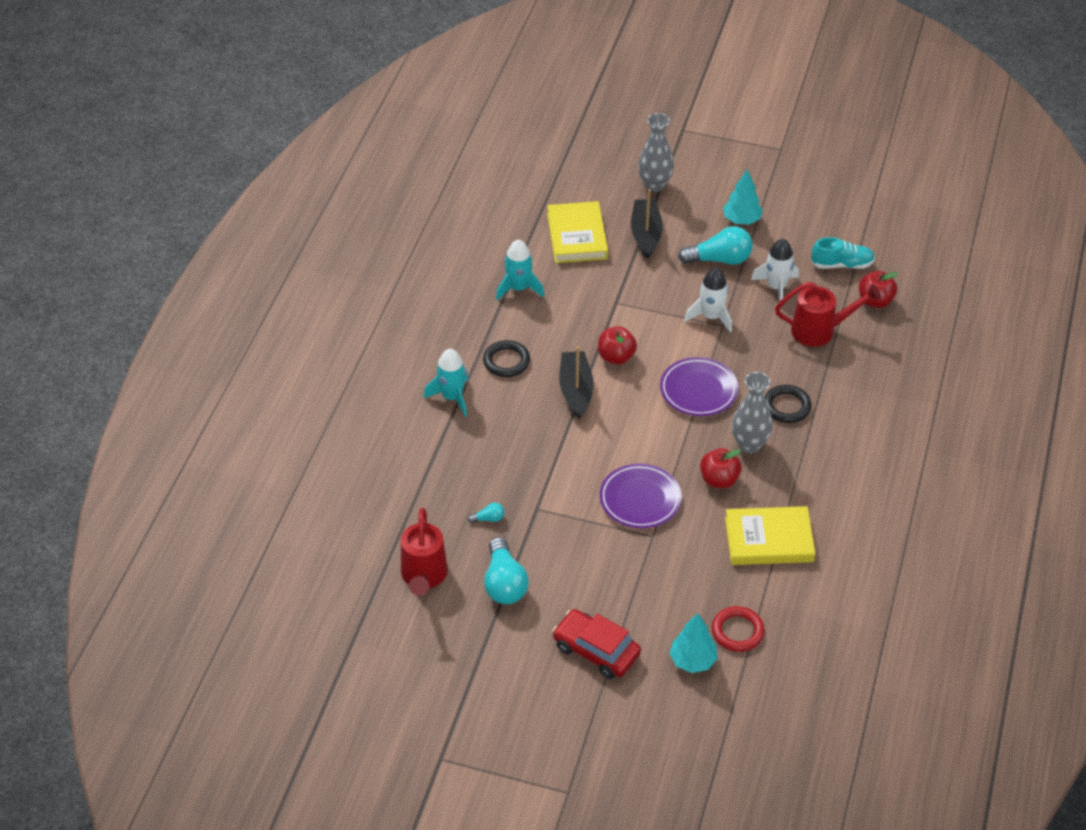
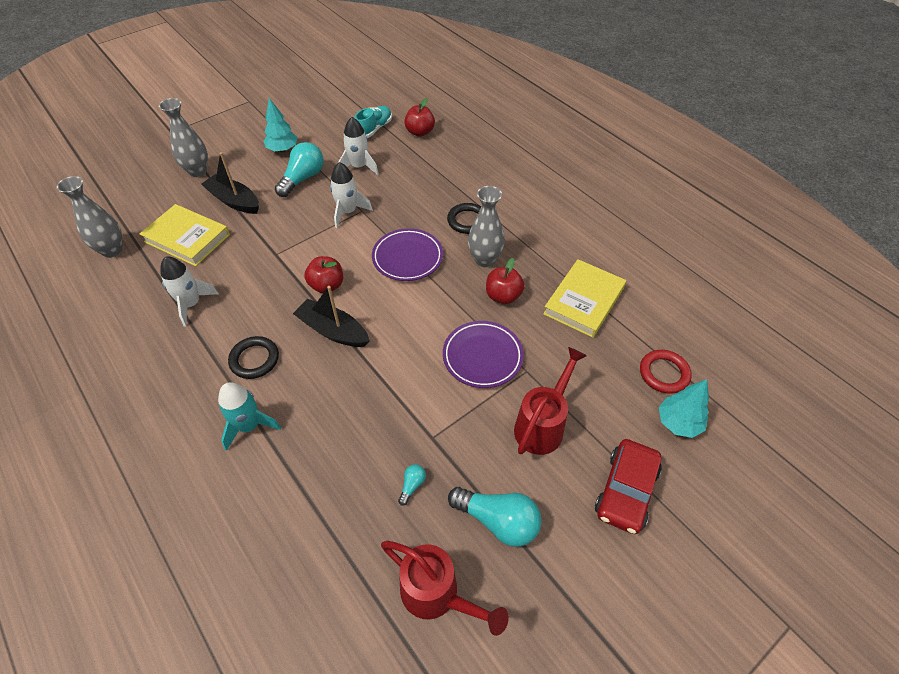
camera: 55 degrees left, 5 degrees up
turquoise rocket [496,239,544,301] -> white rocket [161,256,219,327]
red car [552,609,641,679] -> red car turned 45 degrees counterclockwise [595,439,662,534]
red watering can [775,282,881,347] -> red watering can moved to [514,347,587,455]
none -> grey vase [57,176,123,258]

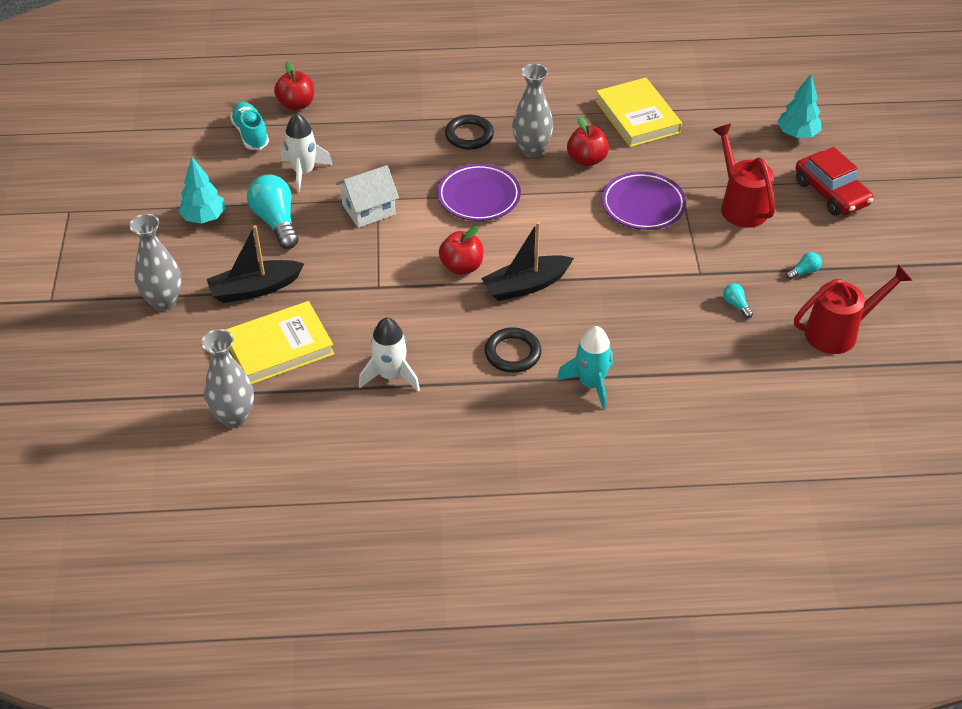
camera: 55 degrees left, 5 degrees down
white rocket [330,162,373,228] -> white house [336,165,399,228]
turquoise light bulb [448,487,541,547] -> turquoise light bulb [786,252,822,280], size x0.45
red ring [640,350,692,394] -> none

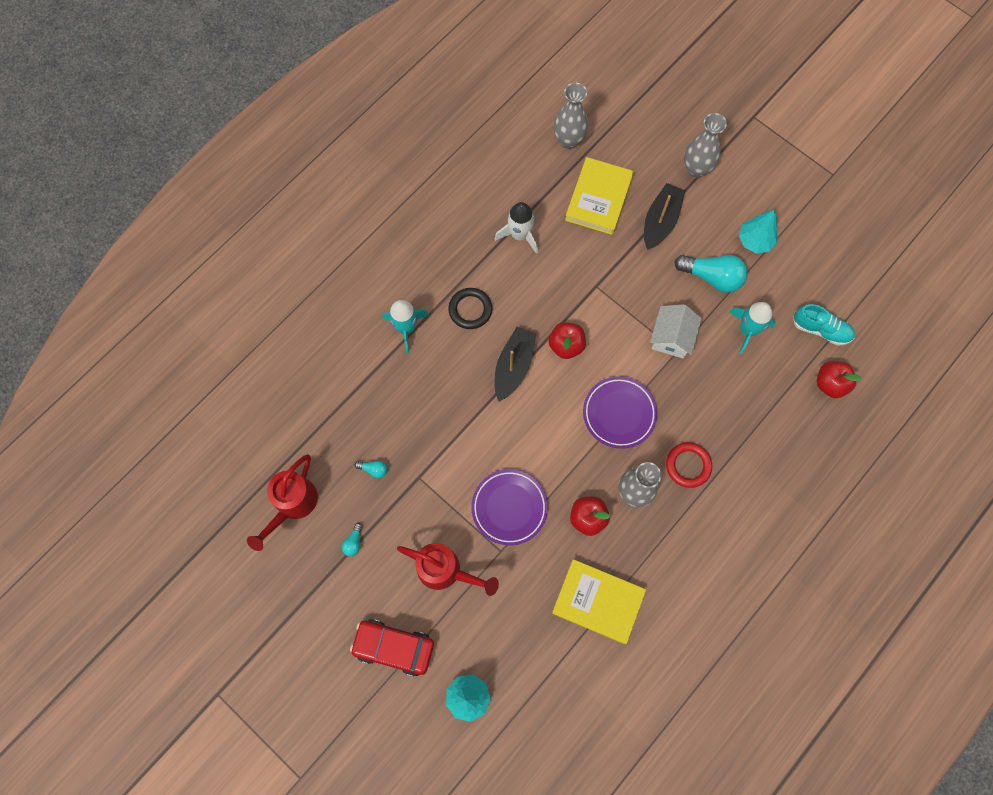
camera: 135 degrees right, 25 degrees up
white rocket [280,113,333,193] -> turquoise rocket [729,302,776,354]
black ring [445,115,494,150] -> red ring [666,442,712,488]

